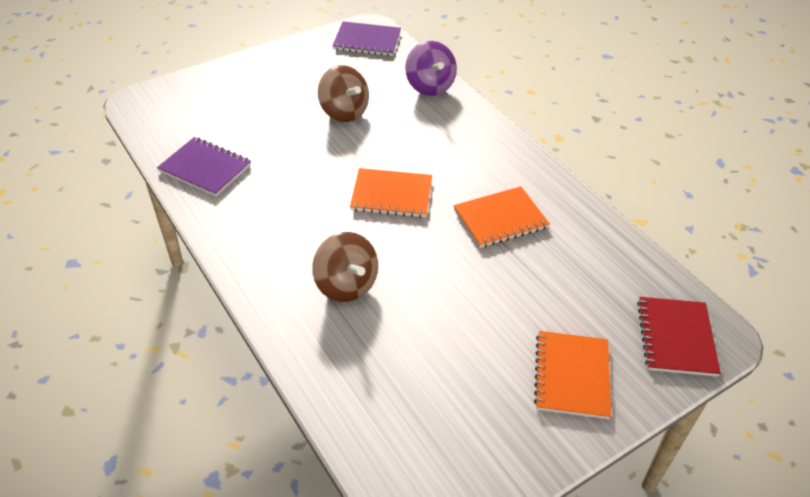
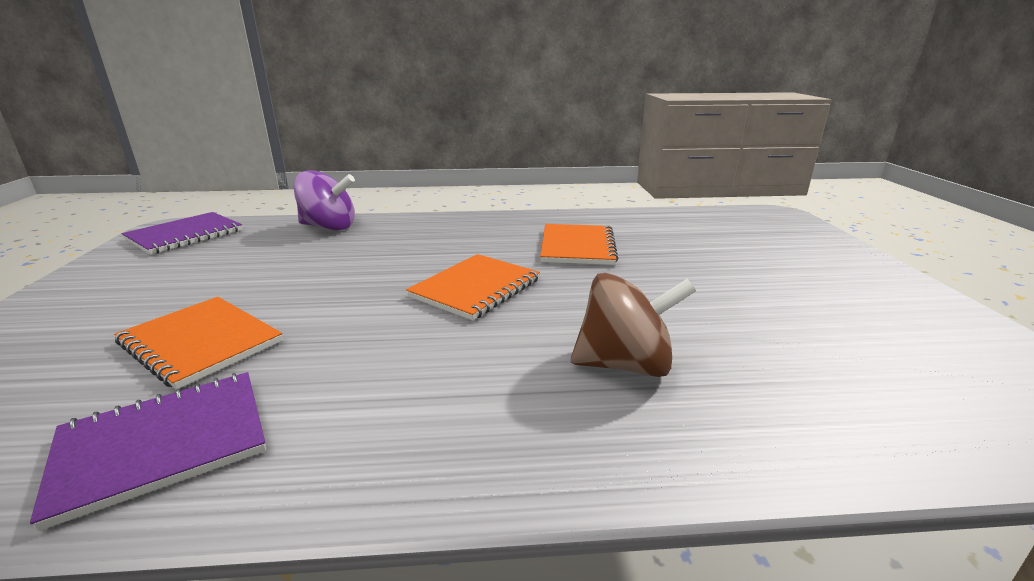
camera: 60 degrees left, 20 degrees down
brown spinning top [318,65,369,122] -> none
orange notebook [534,331,611,419] -> orange notebook moved to [114,297,283,389]
red notebook [637,297,721,377] -> none

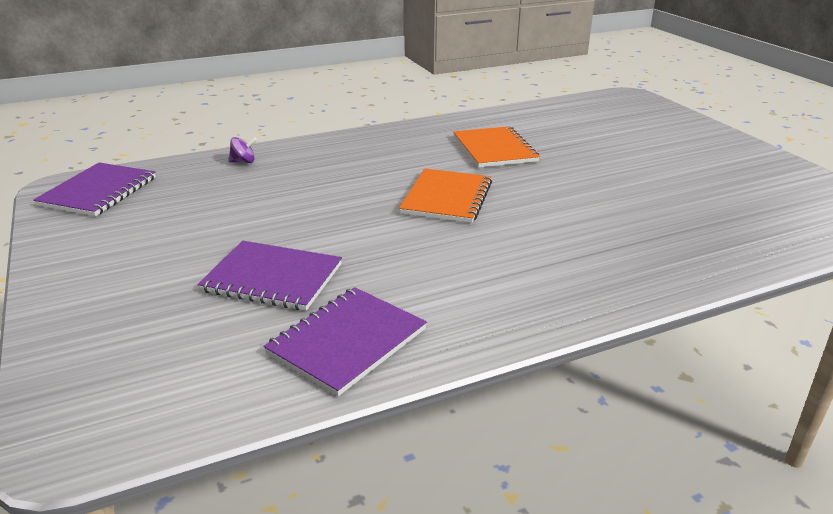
camera: 20 degrees left, 5 degrees up
orange notebook [114,297,283,389] -> purple notebook [198,241,342,311]
purple spinning top [293,170,355,231] -> purple spinning top [228,137,257,163], size x0.45
brown spinning top [571,273,696,377] -> none

